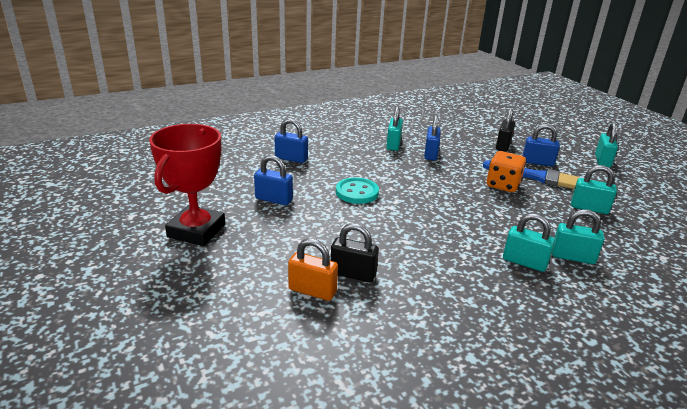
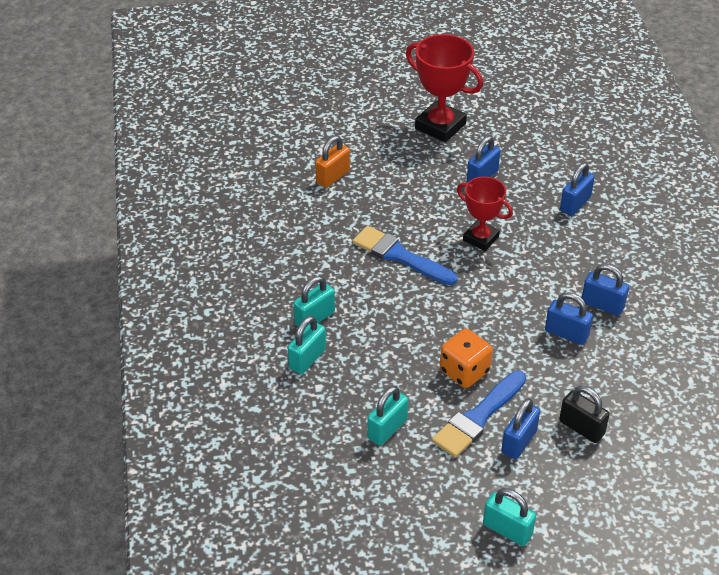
camera: 110 degrees right, 15 degrees up
black padlock [331,223,379,282] -> none
turquoise button [336,178,379,204] -> red trophy [457,177,513,251]
turquoise padlock [386,107,403,151] -> blue padlock [582,264,629,316]
none -> blue brush [353,226,457,285]

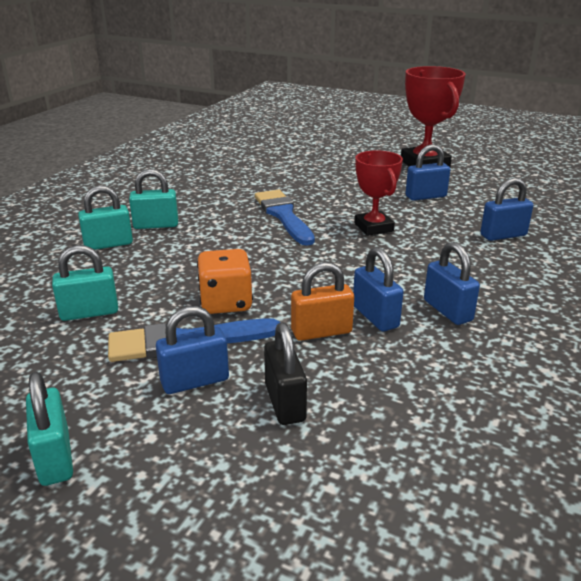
camera: 35 degrees right, 15 degrees down
orange padlock [315,136,350,188] -> orange padlock moved to [291,262,354,341]

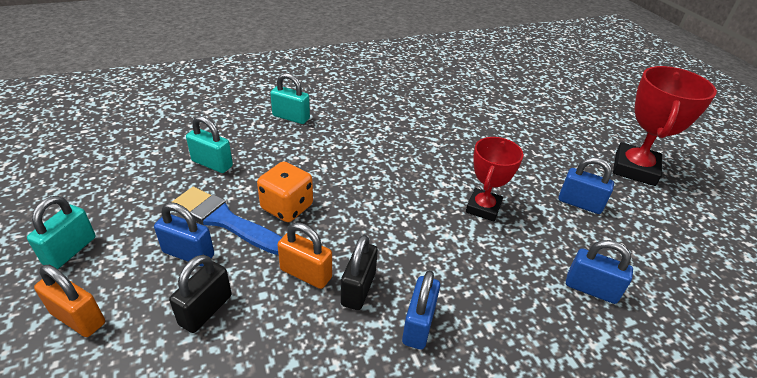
camera: 40 degrees right, 10 degrees up
turquoise padlock [129,169,178,229] -> none
blue brush [255,190,315,246] -> none
blue padlock [353,247,404,332] -> black padlock [341,235,378,310]
none -> orange padlock [34,265,105,337]

